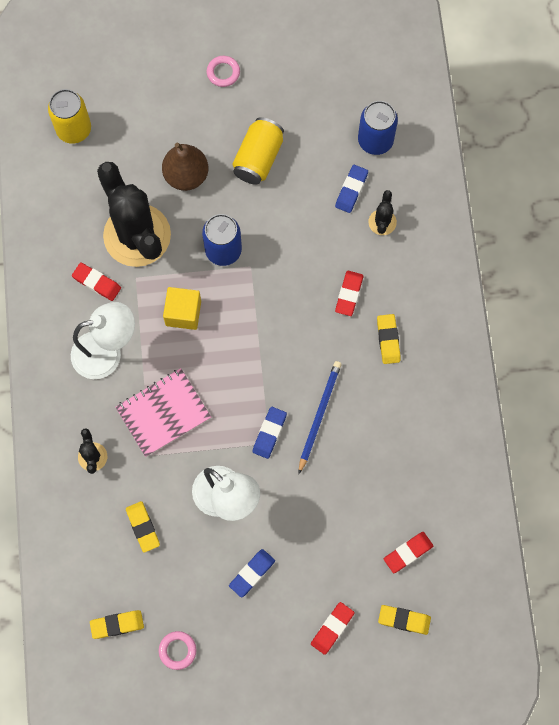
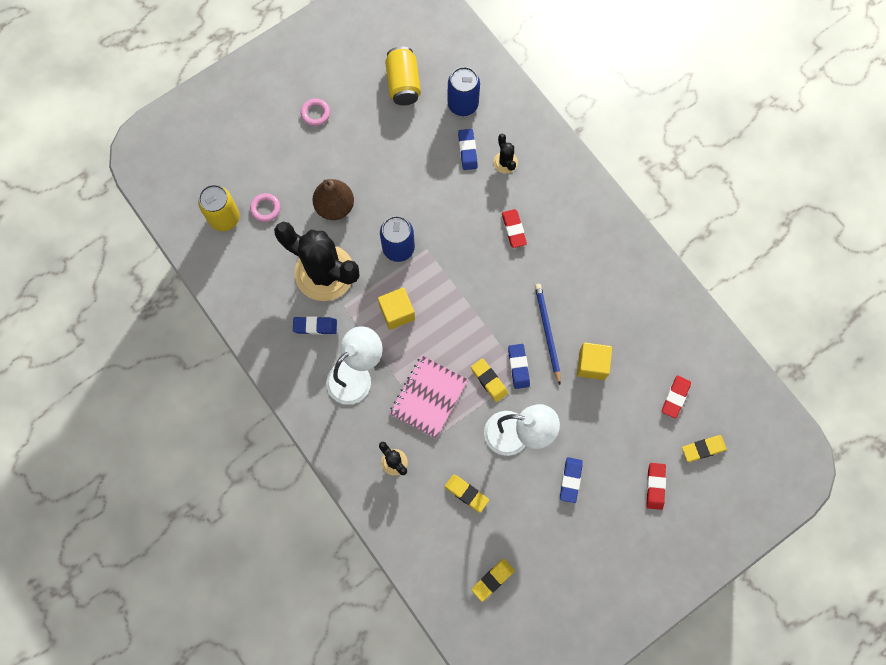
camera: 30 degrees left, 0 degrees up
red eraser [72,263,121,301] -> blue eraser [293,316,337,335]
pink ring [159,631,196,670] -> pink ring moved to [250,193,280,222]
yellow can [232,117,284,185] -> yellow can moved to [385,46,421,105]
yellow eraser [377,314,401,364] -> yellow eraser moved to [471,358,508,402]
none -> yellow cube [577,342,612,380]

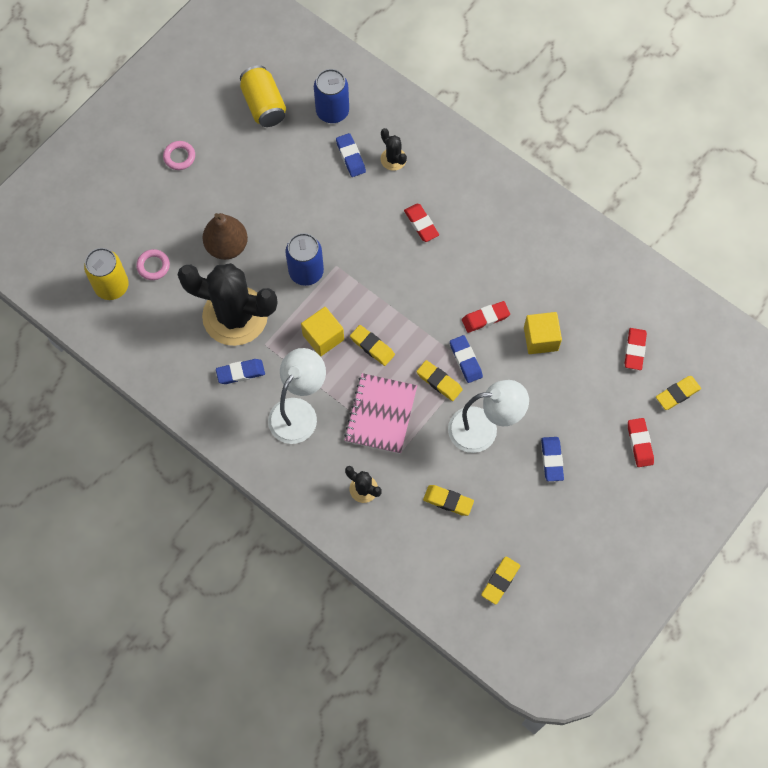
camera: 15 degrees left, 5 degrees down
blue pencil [535,284,561,385] -> red eraser [462,301,510,333]
none -> yellow eraser [350,325,395,366]

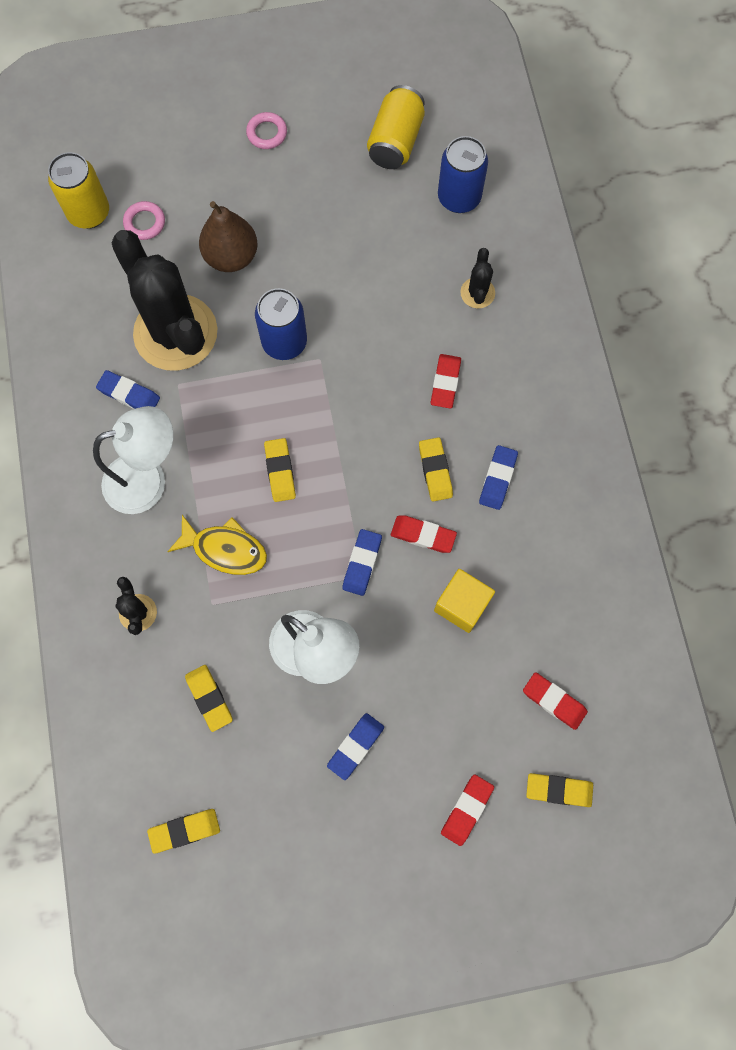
camera: 40 degrees right, 5 degrees up
yellow cube [301,307,344,356] -> none
blue eraser [336,133,366,177] -> blue eraser moved to [479,445,518,510]
pink notebook [344,373,417,454] -> yellow fish [167,515,267,575]
yellow eraser [417,360,463,401] -> yellow eraser moved to [419,437,453,502]
red eraser [625,328,647,370] -> red eraser turned 75 degrees clockwise [523,672,588,730]

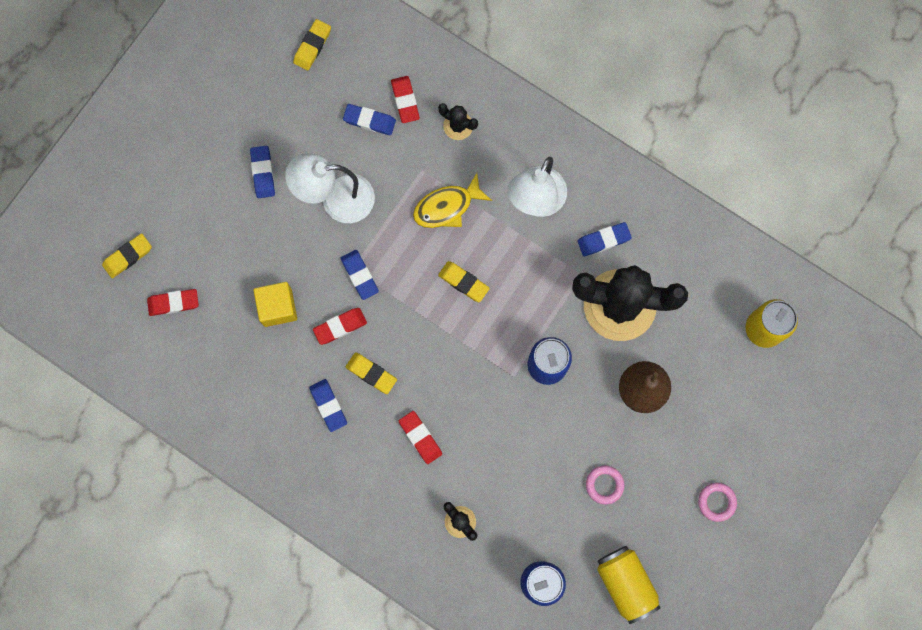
camera: 135 degrees right, 5 degrees up
pink ring [123,201,165,240] -> pink ring moved to [586,465,625,505]
yellow eraser [185,665,233,732] -> blue eraser [343,104,396,136]
red eraser [441,775,494,846] -> red eraser moved to [391,76,420,123]

